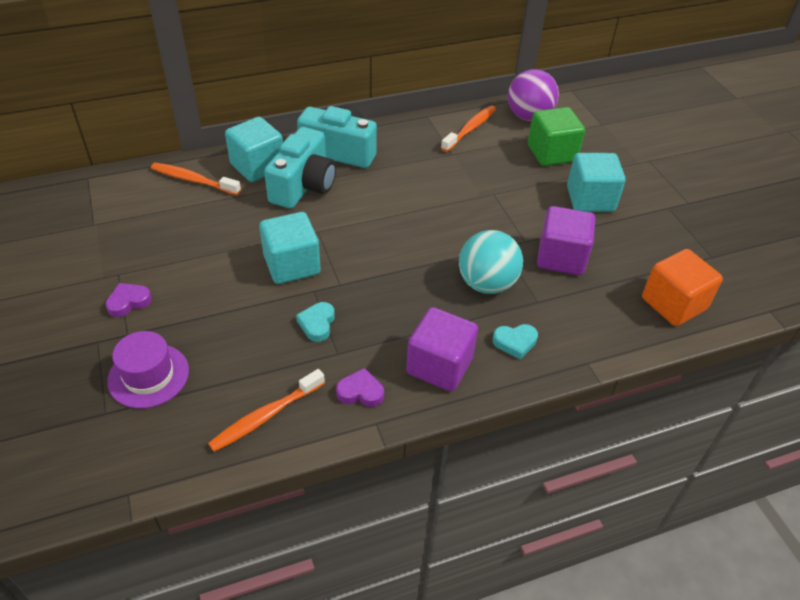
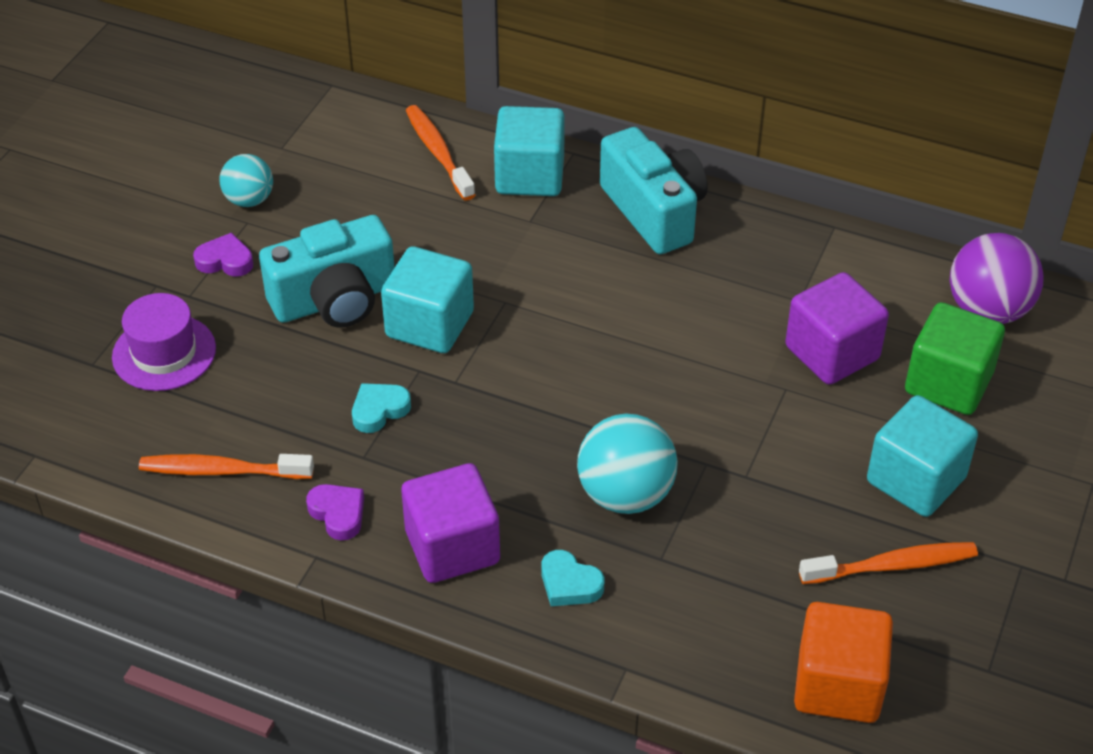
camera: 45 degrees right, 0 degrees up
turquoise camera [264,127,336,209] -> turquoise camera moved to [259,215,395,327]
orange toothbrush [441,105,496,152] -> orange toothbrush moved to [799,542,978,584]
purple cube [537,206,595,275] -> purple cube moved to [785,272,889,385]
none -> turquoise ball [219,154,273,207]

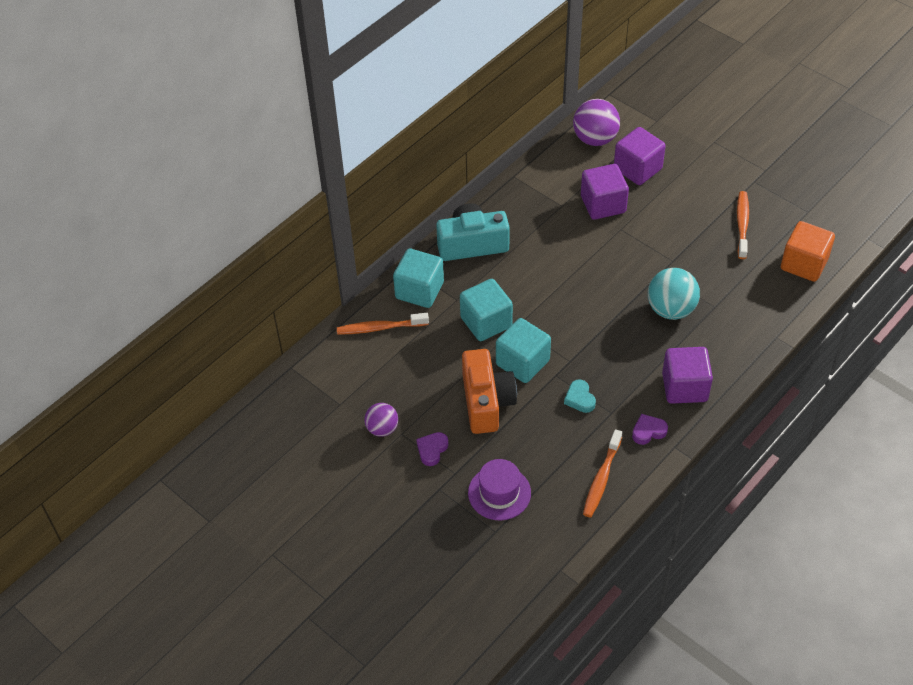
camera: 70 degrees left, 5 degrees up
turquoise ball [219,154,273,207] -> purple ball [364,403,398,437]
turquoise camera [259,215,395,327] -> orange camera [462,349,517,434]
turquoise heart [541,550,605,606] -> none
turquoise cube [867,395,978,517] -> turquoise cube moved to [460,279,513,341]
green cube [905,302,1005,415] -> purple cube [614,127,666,185]

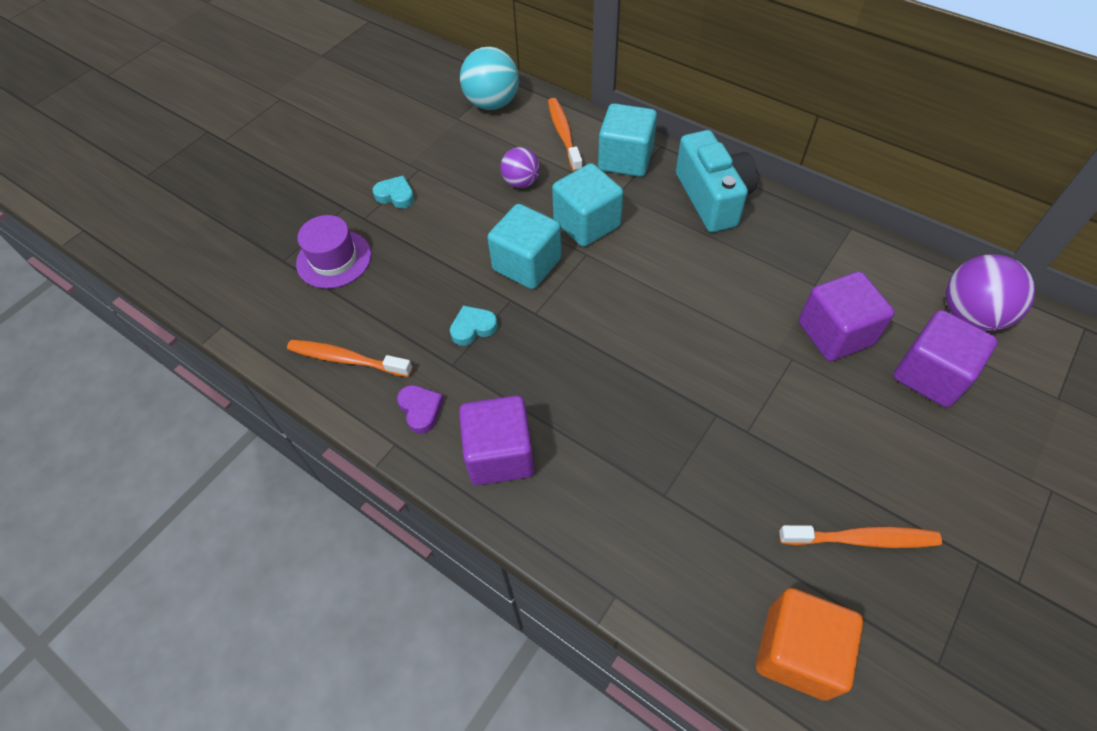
camera: 85 degrees right, 5 degrees up
purple ball [364,403,398,437] -> purple ball moved to [500,147,540,188]
purple heart [416,432,449,466] -> turquoise heart [373,175,415,209]
orange camera [462,349,517,434] -> none
turquoise ball [648,268,700,320] -> turquoise ball moved to [460,47,519,110]

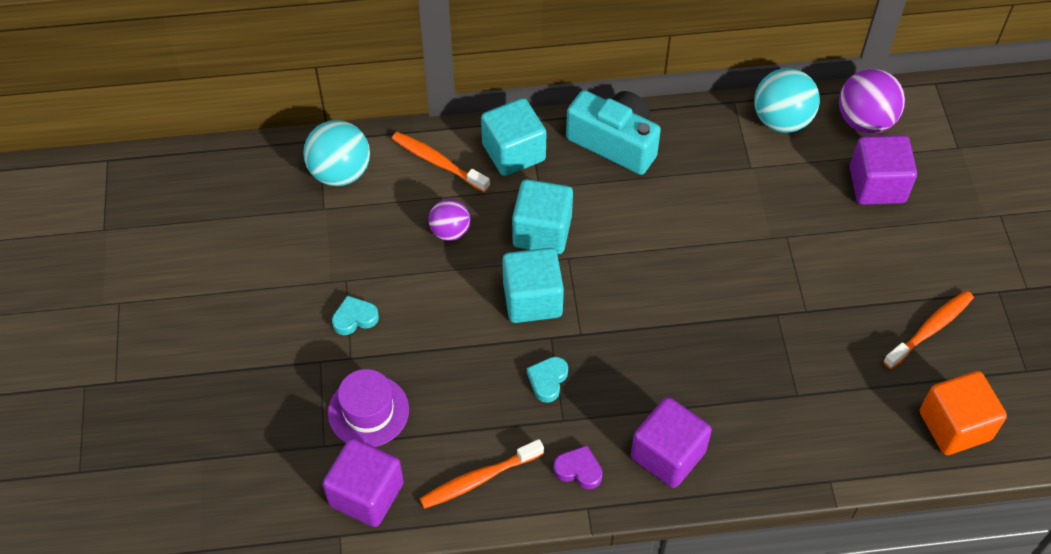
camera: 45 degrees left, 0 degrees up
purple cube [799,271,895,361] -> purple cube moved to [322,438,404,527]
none -> turquoise ball [754,68,820,133]

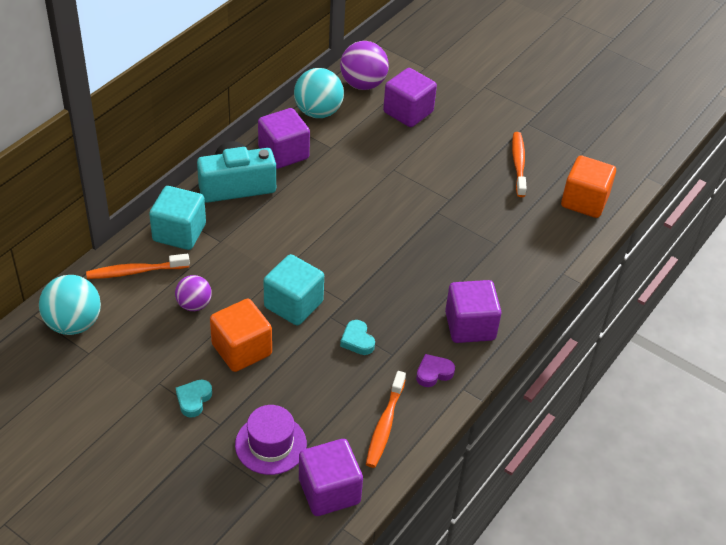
camera: 50 degrees left, 10 degrees down
turquoise cube [512,179,573,254] -> none
none -> orange cube [210,299,272,372]
none -> purple cube [258,108,310,169]

